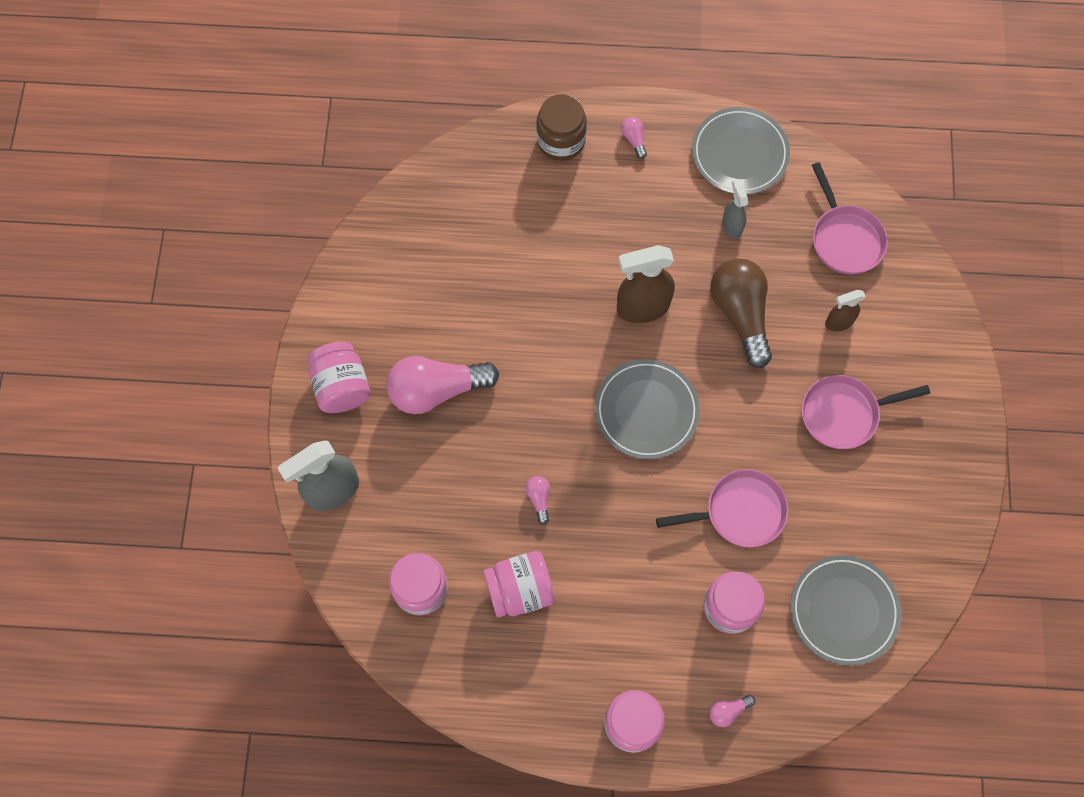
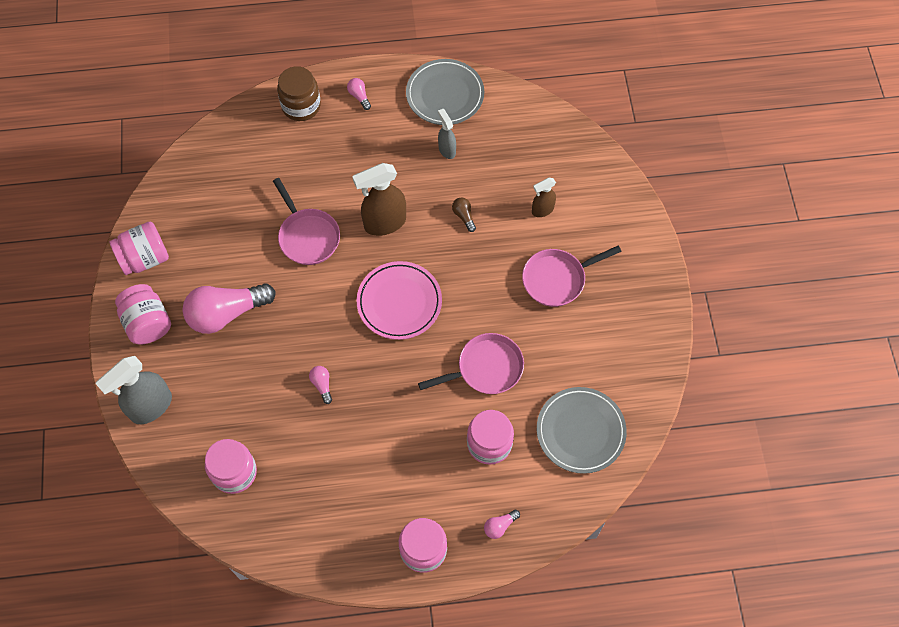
camera: 10 degrees left, 5 degrees down
pink jar [483,551,555,618] -> pink jar moved to [109,222,169,275]
grey plate [595,359,700,459] -> pink plate [357,261,442,340]
brown light bulb [710,258,772,368] -> brown light bulb [452,197,476,232], size x0.42
pink pan [812,162,888,274] -> pink pan moved to [273,178,340,265]

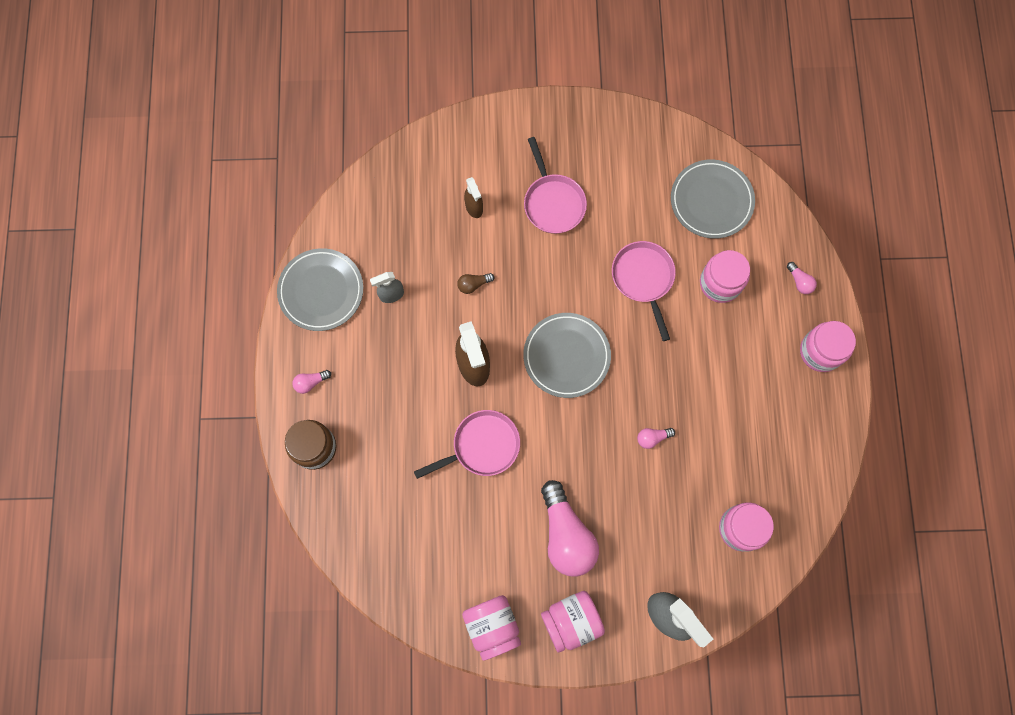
camera: 85 degrees left, 10 degrees up
pink plate [357,261,442,340] -> grey plate [523,313,611,398]

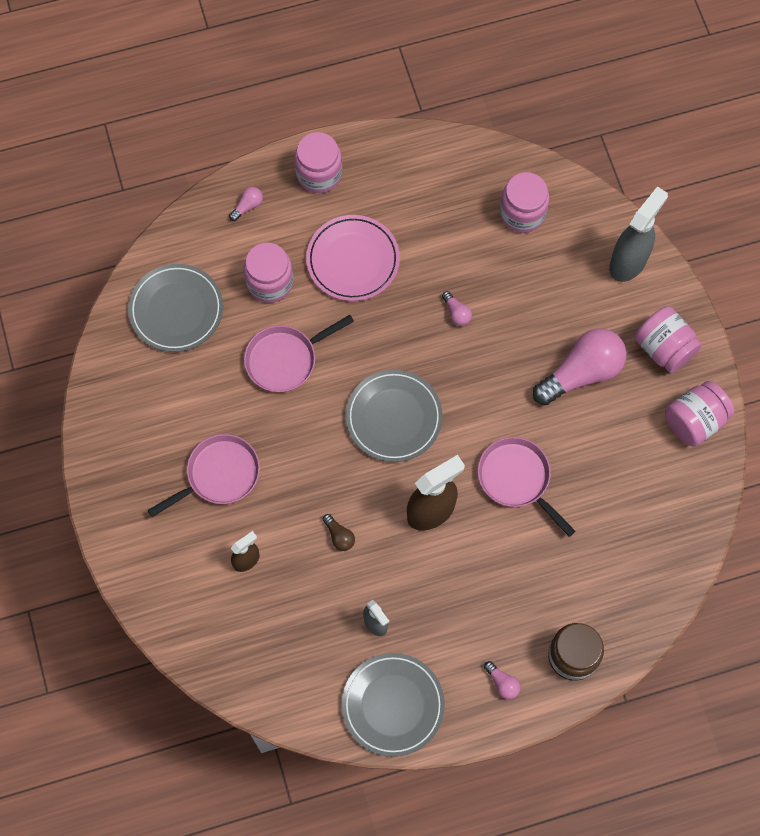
camera: 105 degrees left, 5 degrees down
none -> pink plate [306,215,400,301]

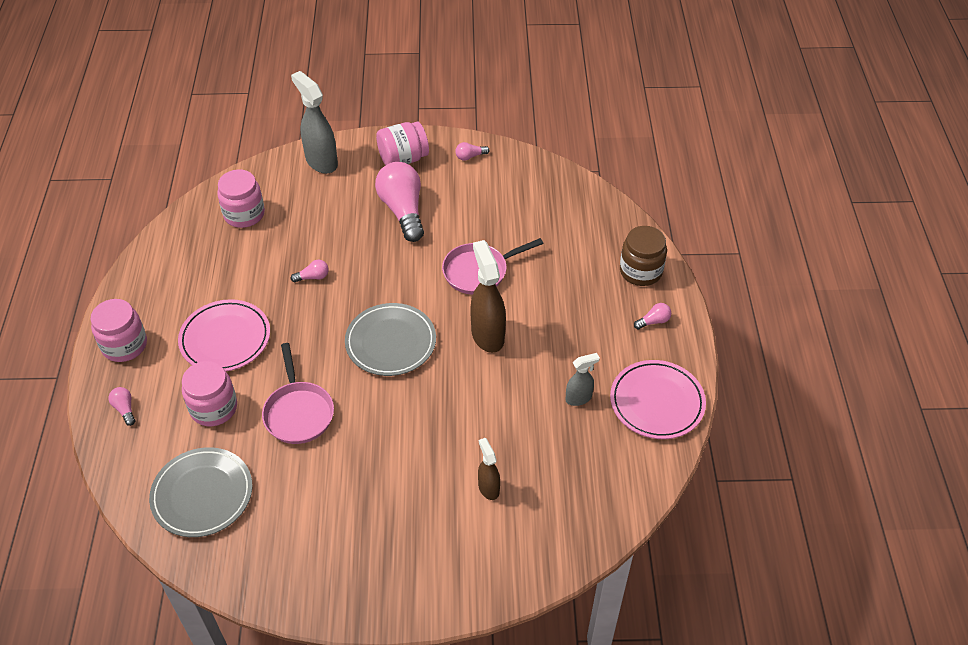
camera: 75 degrees left, 20 degrees down
pink pan [147,434,260,517] -> none
brown light bulb [323,514,355,551] -> none
grey plate [342,653,445,757] -> pink plate [610,360,706,439]
pink jar [665,381,734,447] -> pink light bulb [455,142,489,161]

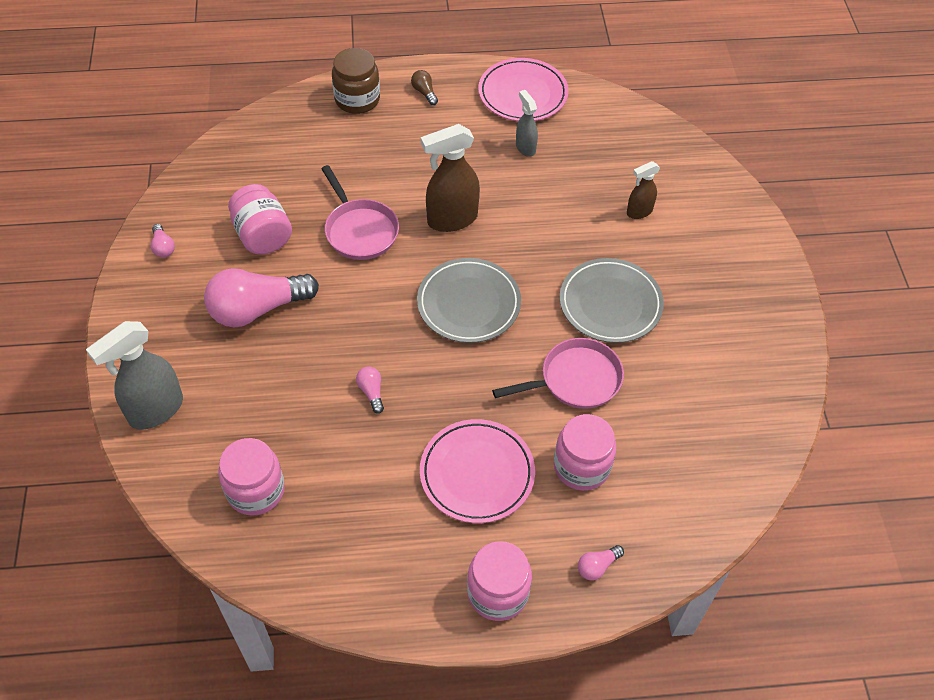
camera: 95 degrees left, 5 degrees up
grey plate [149,447,252,537] -> grey plate moved to [560,258,664,343]
pink jar [376,121,429,165] -> pink jar moved to [228,184,292,254]
pink light bulb [634,303,671,329] -> brown light bulb [411,70,438,105]

